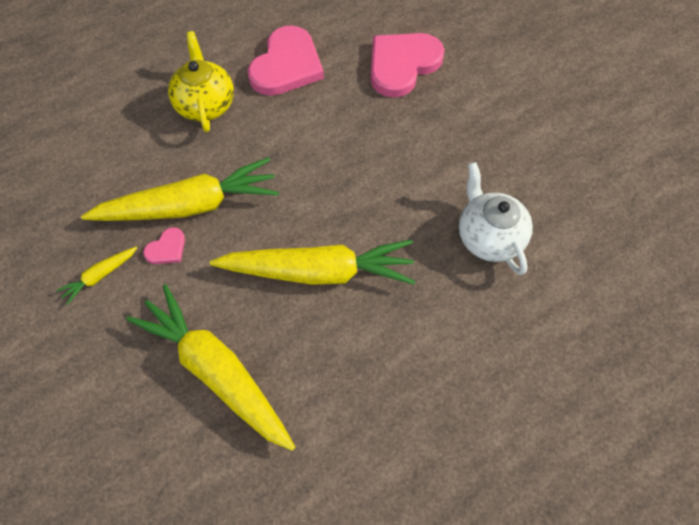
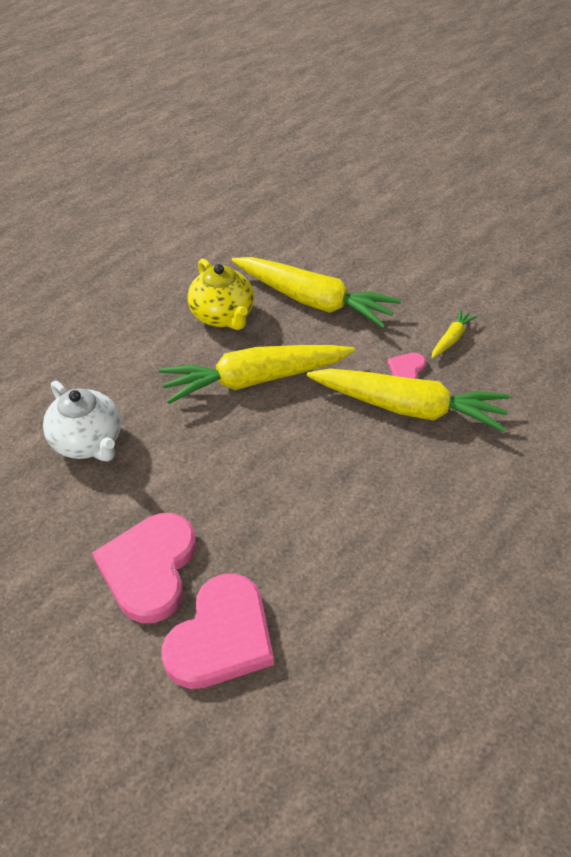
camera: 165 degrees right, 15 degrees down
yellow carrot [81,157,279,221] -> yellow carrot turned 135 degrees counterclockwise [307,368,510,432]
yellow teapot [168,31,234,132] -> yellow teapot moved to [187,259,254,330]
pink heart [248,25,324,96] -> pink heart moved to [92,513,196,623]

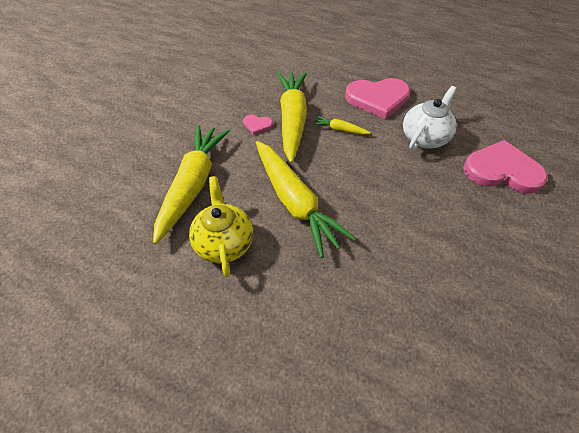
camera: 105 degrees left, 5 degrees up
white teapot [43,381,121,461] -> white teapot moved to [403,86,457,150]
pink heart [92,513,196,623] -> pink heart moved to [345,78,410,119]
yellow teapot [187,259,254,330] -> yellow teapot turned 60 degrees counterclockwise [189,176,253,277]
yellow carrot [431,309,478,359] -> yellow carrot moved to [313,116,370,135]

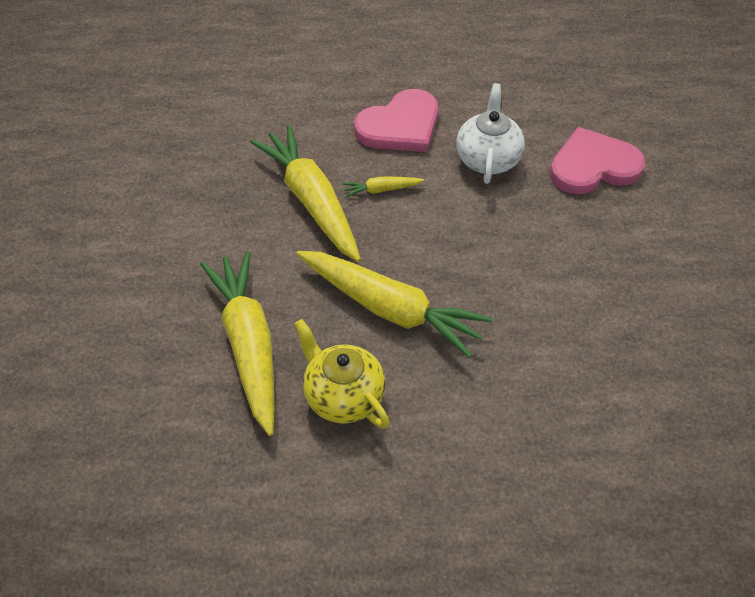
camera: 30 degrees left, 0 degrees up
pink heart [243,114,273,135] -> none

